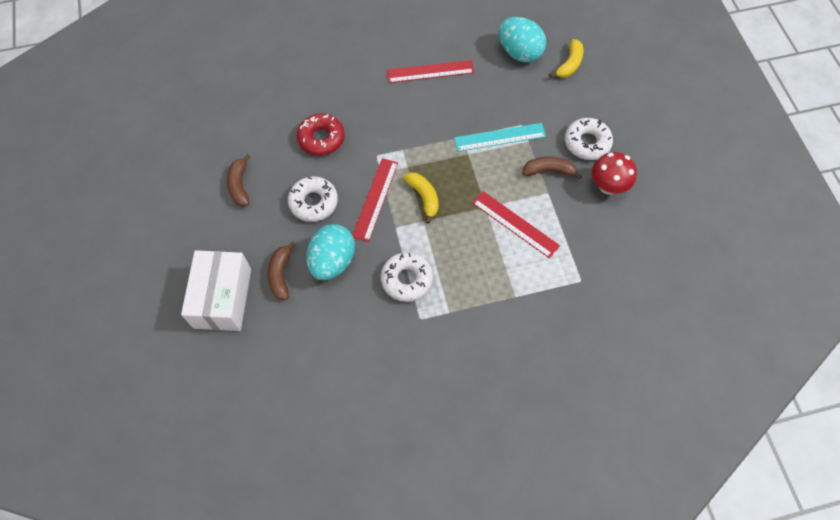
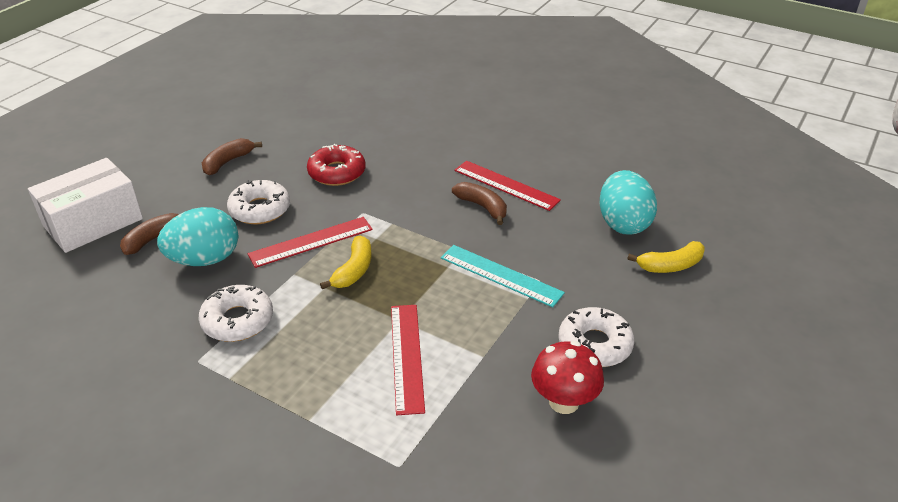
camera: 45 degrees right, 25 degrees down
brown banana [522,156,582,180] -> brown banana moved to [452,182,507,225]

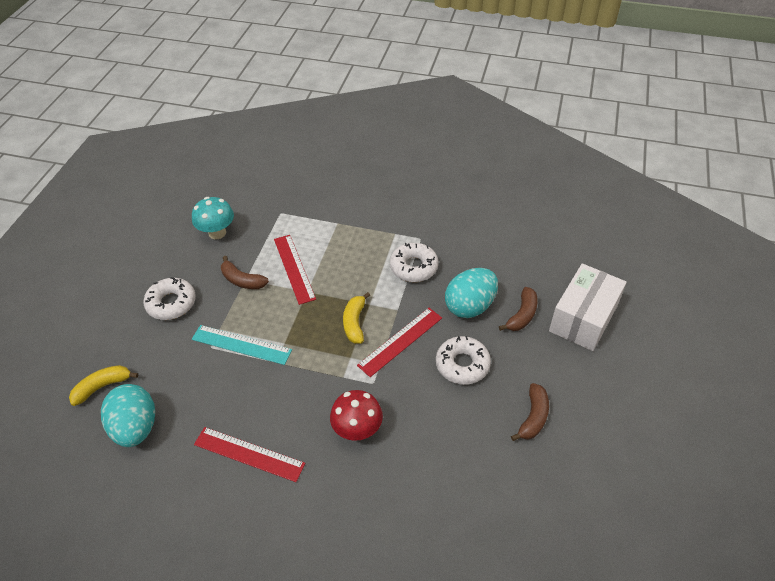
camera: 165 degrees right, 10 degrees up
red donut [307,144,366,186] -> none
brown banana [452,182,507,225] -> brown banana moved to [221,256,269,289]
red mushroom [531,341,604,414] -> red mushroom moved to [330,390,383,441]
none -> turquoise mushroom [192,197,234,239]

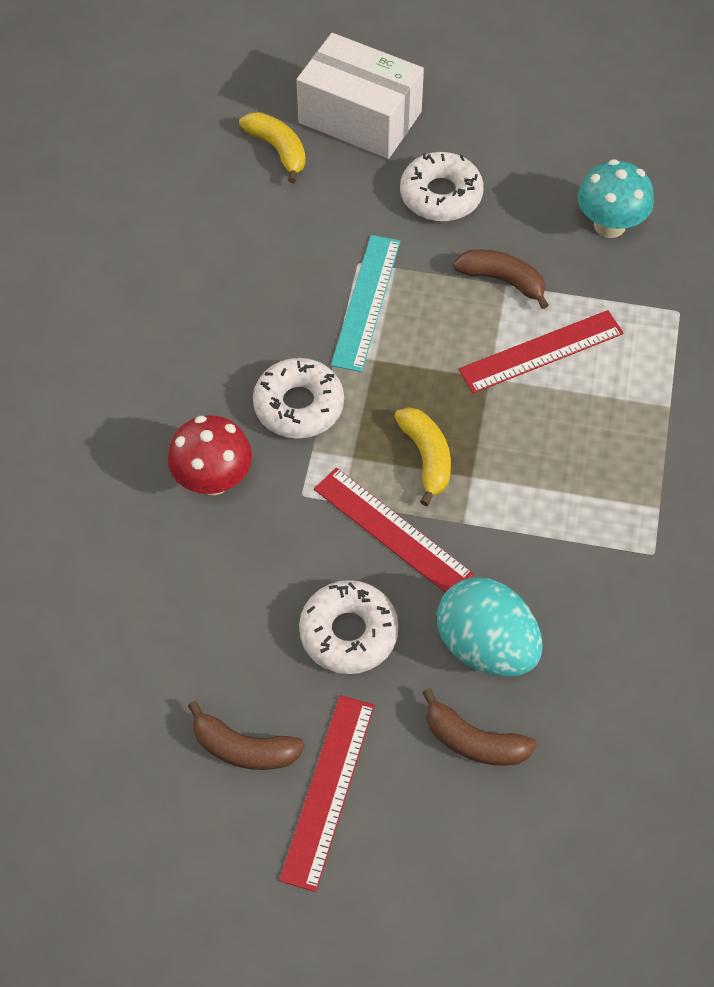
camera: 85 degrees right, 10 degrees up
turquoise egg [101,384,155,447] -> none
red ruler [194,427,305,482] -> red ruler moved to [279,695,374,892]
brown banana [221,256,269,289] -> brown banana turned 90 degrees clockwise [453,249,548,309]
yellow banana [343,292,370,344] -> yellow banana turned 75 degrees clockwise [394,407,451,506]
white donut [390,243,439,282] -> white donut moved to [253,358,344,439]
white box [549,263,627,351] -> white box moved to [296,33,424,159]

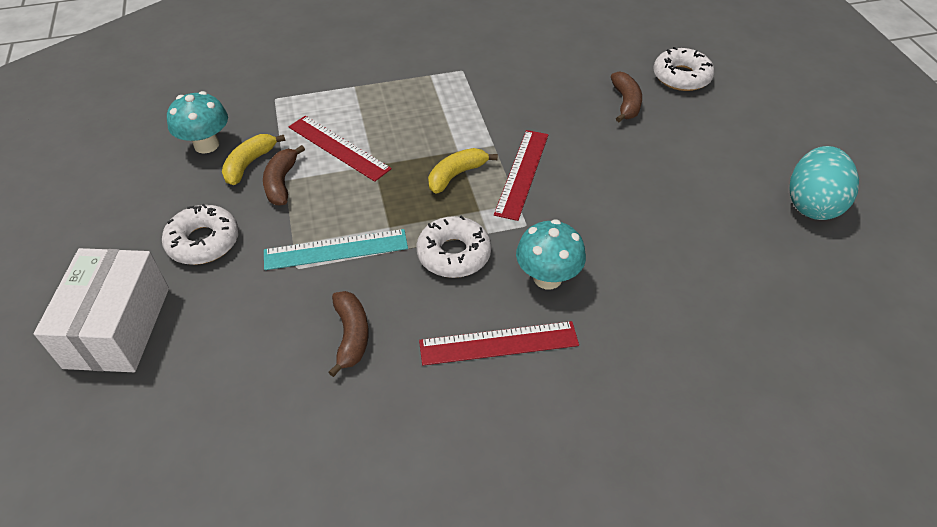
camera: 115 degrees left, 10 degrees down
red mushroom [168,415,252,495] -> turquoise mushroom [516,219,586,289]
brown banana [188,701,305,770] -> brown banana moved to [329,291,369,377]
yellow banana [239,112,306,183] -> yellow banana moved to [222,134,285,185]
red ruler [279,695,374,892] -> red ruler moved to [419,321,579,365]
white donut [299,580,399,674] -> white donut moved to [654,47,715,91]
turquoise egg [437,577,543,677] -> turquoise egg moved to [789,146,859,220]

